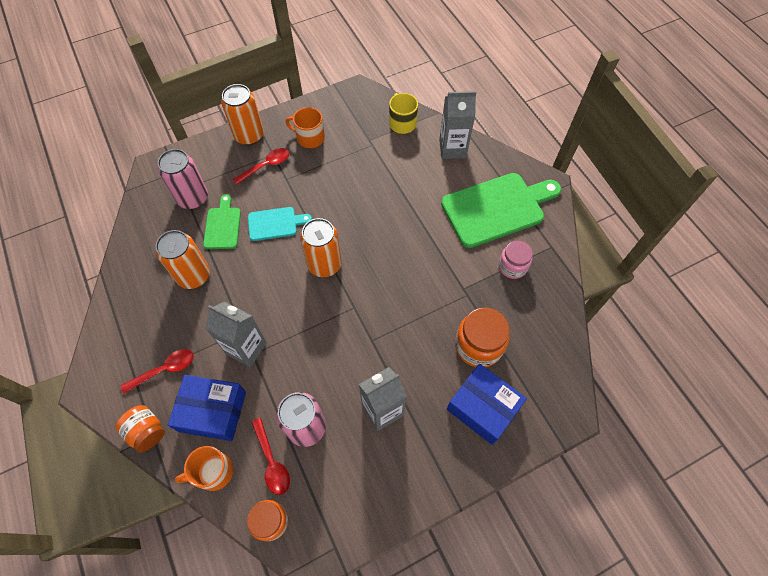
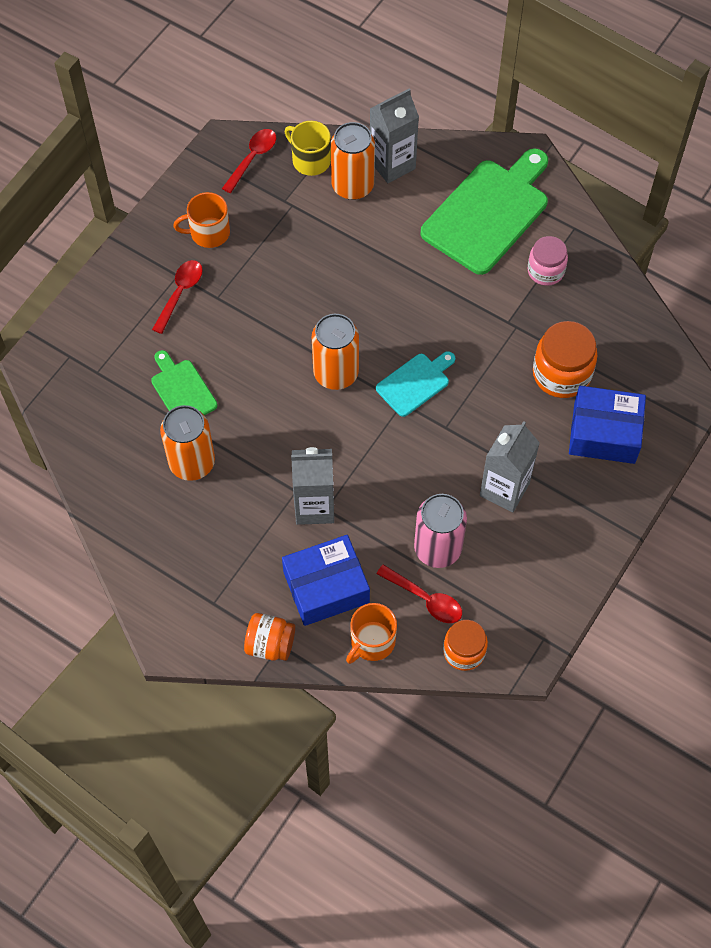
camera: 30 degrees left, 0 degrees up
red spoon [121,349,194,394] -> red spoon moved to [222,129,276,193]
pink can [158,149,208,209] -> none
orange can [221,84,264,145] -> orange can moved to [331,122,375,200]
turquoise cutting board [248,207,312,241] -> turquoise cutting board moved to [376,351,455,417]

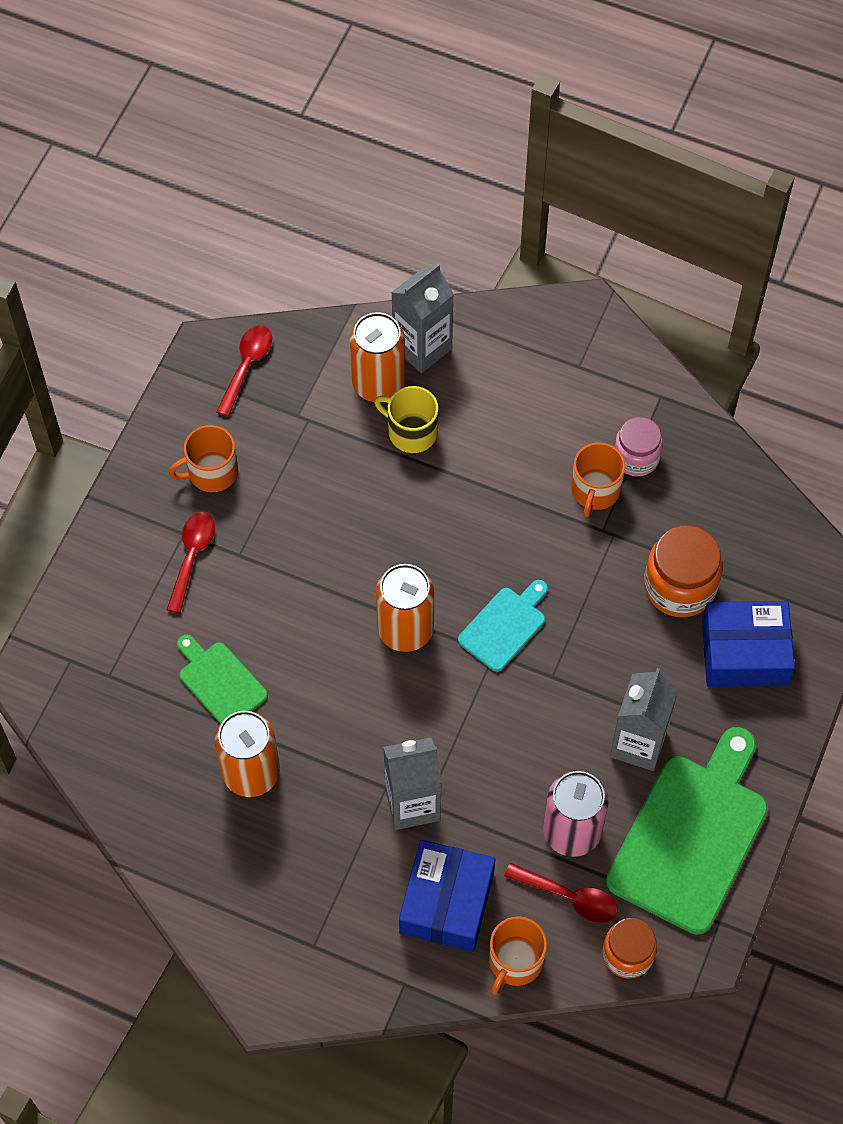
camera: 10 degrees left, 0 degrees up
orange jar [244,613,295,661] -> none
blue box [282,535,370,626] -> blue box turned 45 degrees counterclockwise [399,840,495,952]
yellow mug [285,121,331,176] -> yellow mug moved to [374,386,438,453]
green cutting board [420,148,548,275] -> green cutting board moved to [606,727,768,935]
none -> orange mug [571,442,625,517]

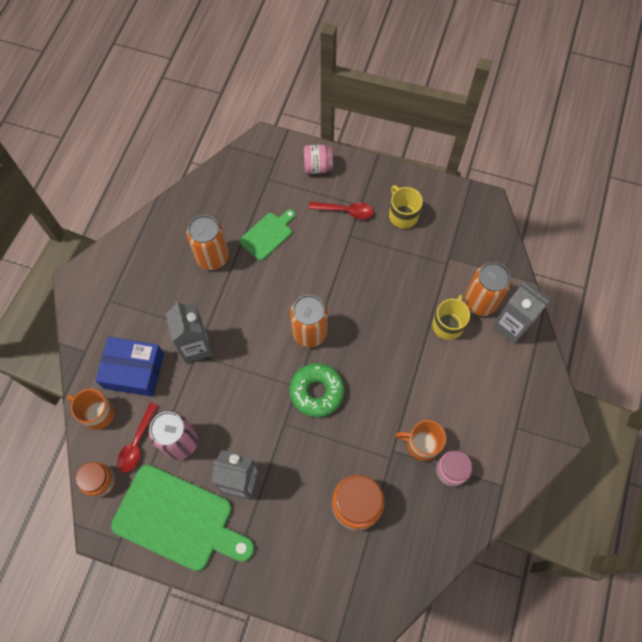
camera: 85 degrees right, 5 degrees up
orange mug [169,425,238,492] -> yellow mug [389,185,423,229]
red spoon [216,325,272,417] -> none
turquoise cutting board [458,580,548,672] -> green donut [289,363,345,417]
blue box [702,601,795,687] -> none
none -> pink jar [304,145,333,174]

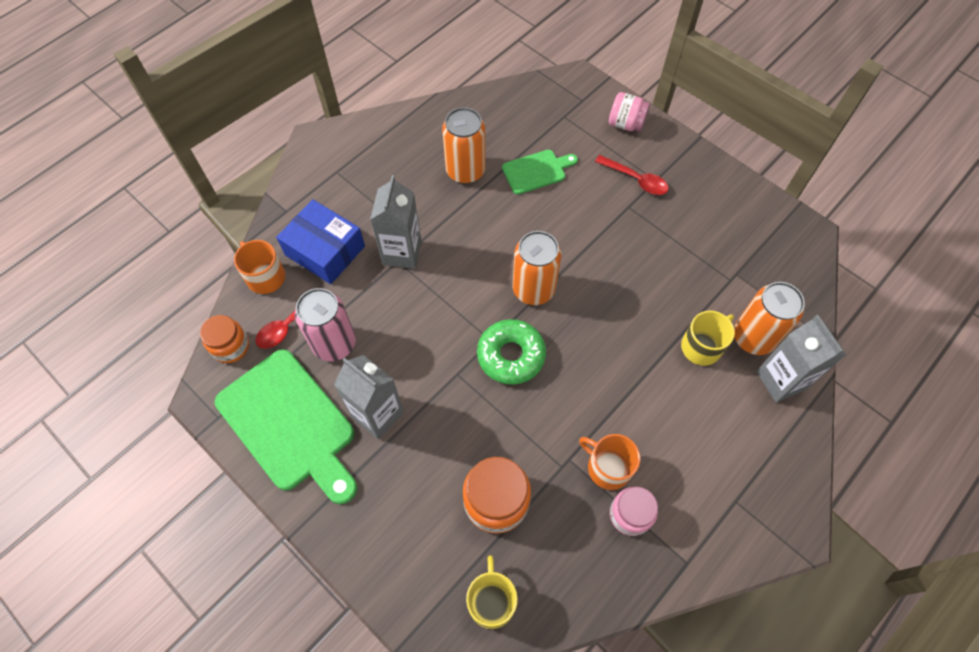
camera: 25 degrees right, 5 degrees down
yellow mug [389,185,423,229] -> yellow mug moved to [466,555,518,629]

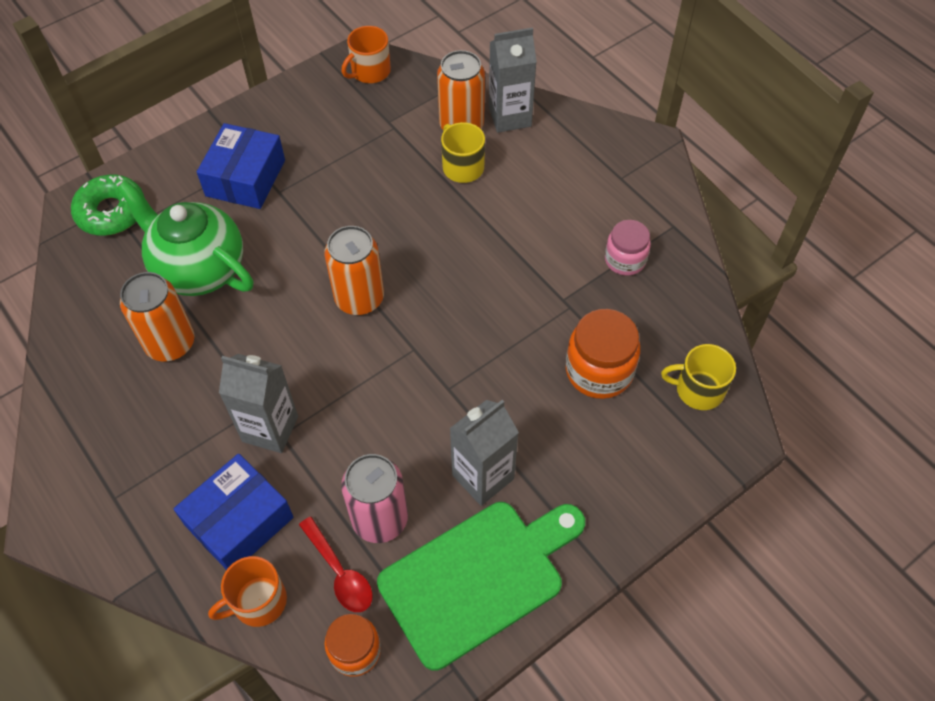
camera: 80 degrees left, 5 degrees down
green donut [477,319,546,385] -> green donut moved to [71,175,145,236]
green cutting board [502,150,578,194] -> green teapot [117,180,254,296]
orange mug [579,434,640,490] -> orange mug moved to [342,26,391,83]
red spoon [595,155,669,195] -> blue box [197,123,285,209]
pink jar [609,92,650,132] -> none

